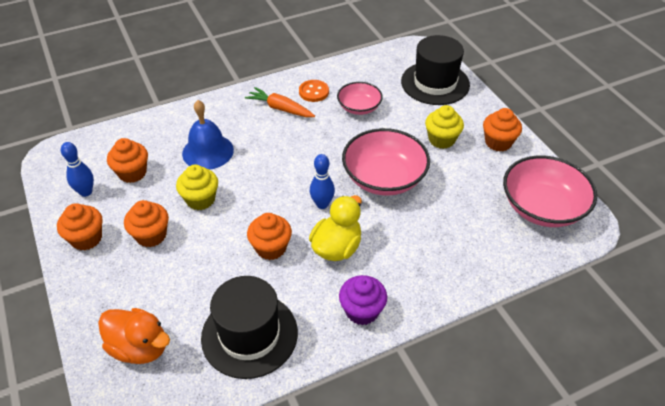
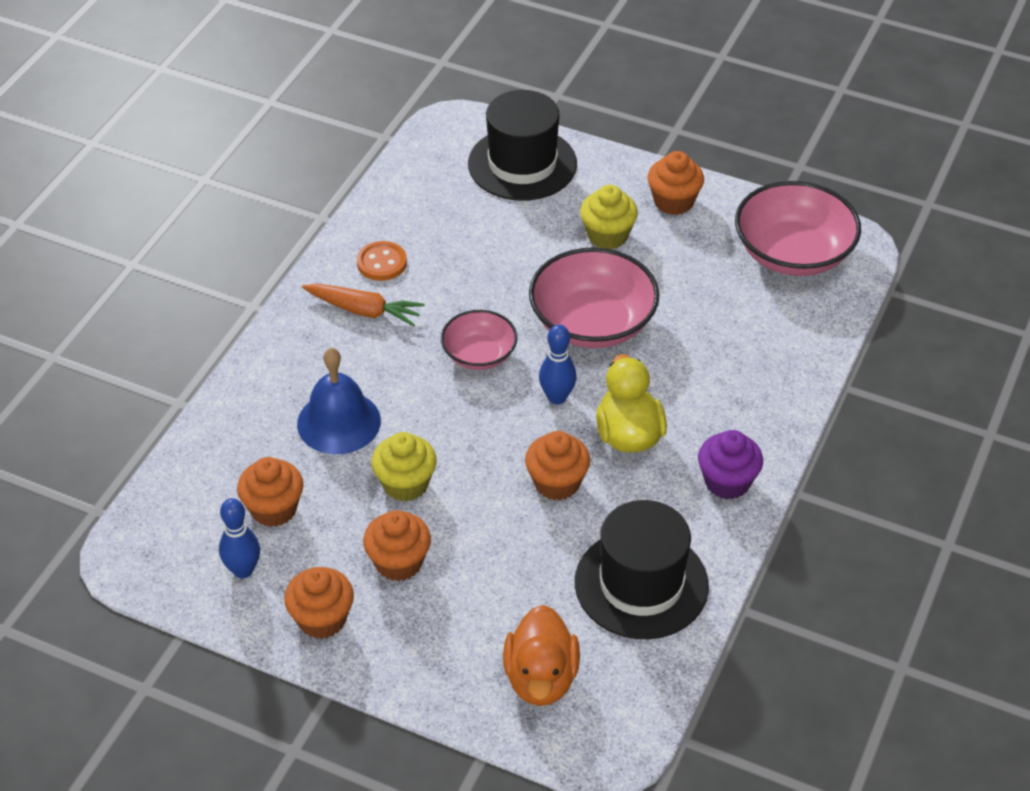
camera: 40 degrees left, 0 degrees up
orange duck [98,308,170,364] -> orange duck turned 105 degrees clockwise [503,605,580,706]
orange carrot [245,87,315,117] -> orange carrot turned 150 degrees counterclockwise [302,283,424,327]
pink bowl [337,82,383,115] -> pink bowl moved to [441,310,517,370]

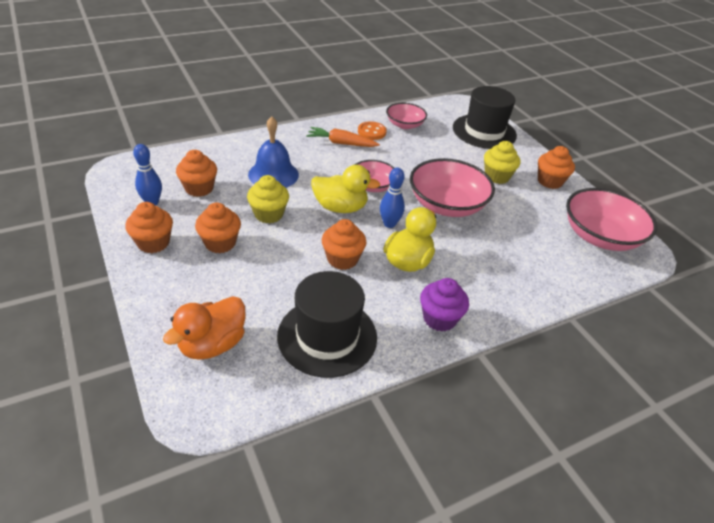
camera: 35 degrees right, 5 degrees down
orange carrot [302,283,424,327] -> orange carrot turned 135 degrees clockwise [306,127,380,147]
none -> yellow duck [311,165,380,213]
none -> pink bowl [386,103,427,129]

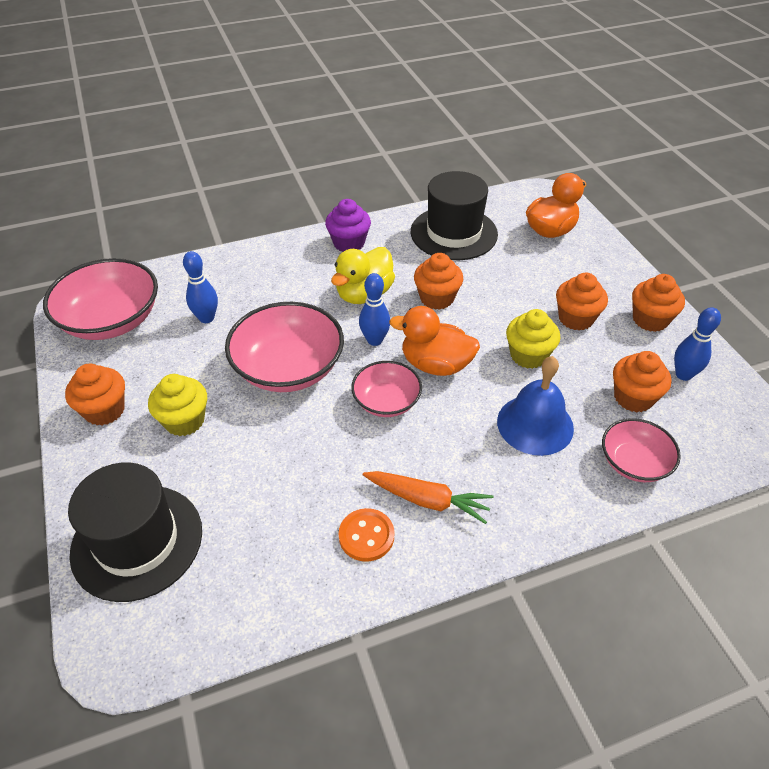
camera: 170 degrees left, 5 degrees up
yellow duck [311,165,380,213] -> orange duck [389,306,480,376]
pink bowl [386,103,427,129] -> pink bowl moved to [602,418,681,482]
none -> blue bowling pin [183,251,218,323]

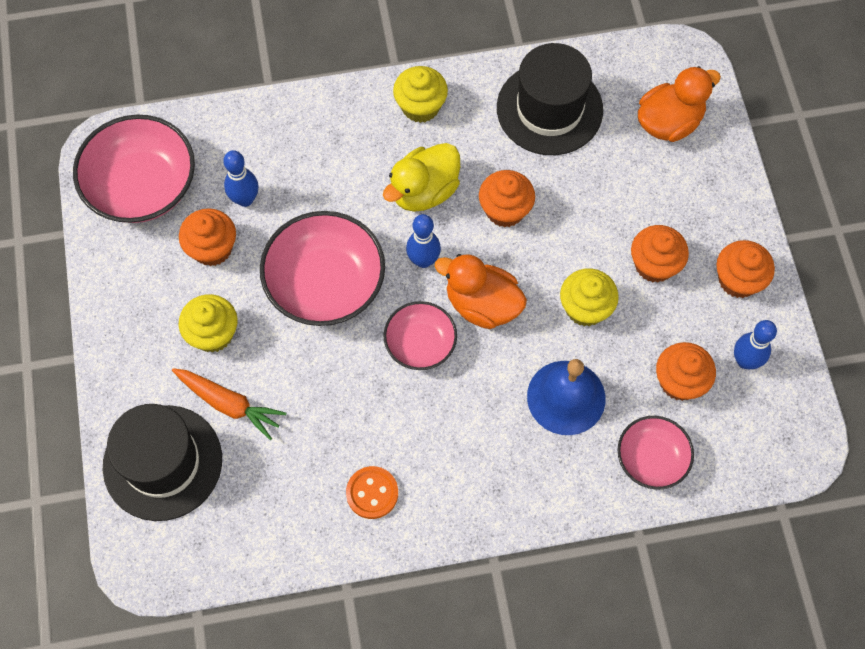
camera: 10 degrees right, 20 degrees up
orange cupcake [65,364,125,425] -> orange cupcake moved to [179,208,236,266]
purple cupcake [325,199,371,252] -> yellow cupcake [393,66,448,123]
orange carrot [363,471,494,524] -> orange carrot moved to [172,368,286,440]

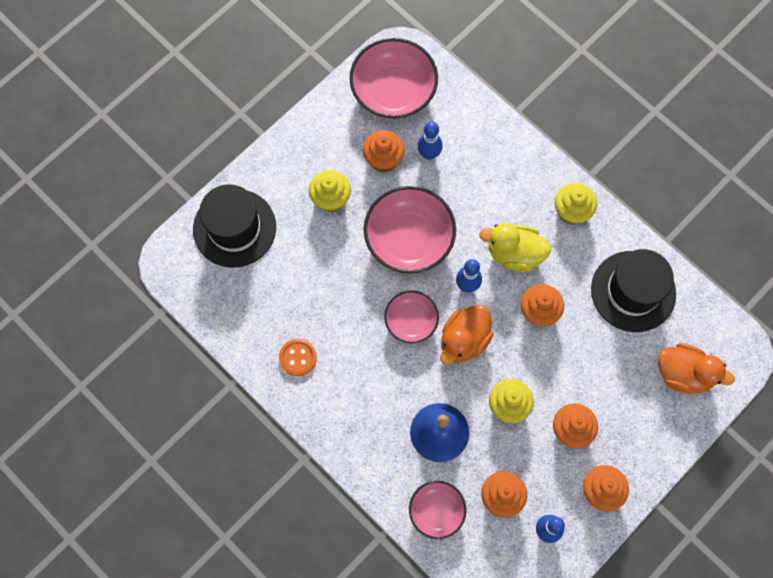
camera: 55 degrees right, 5 degrees up
orange carrot [172,368,286,440] -> none
orange duck [434,254,527,329] -> orange duck turned 135 degrees counterclockwise [440,305,494,365]

